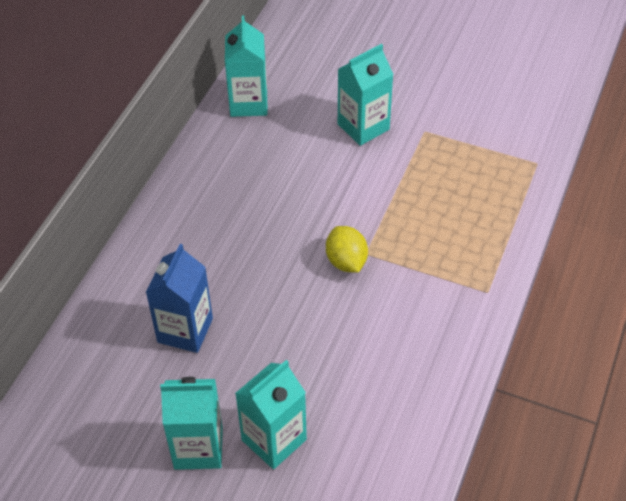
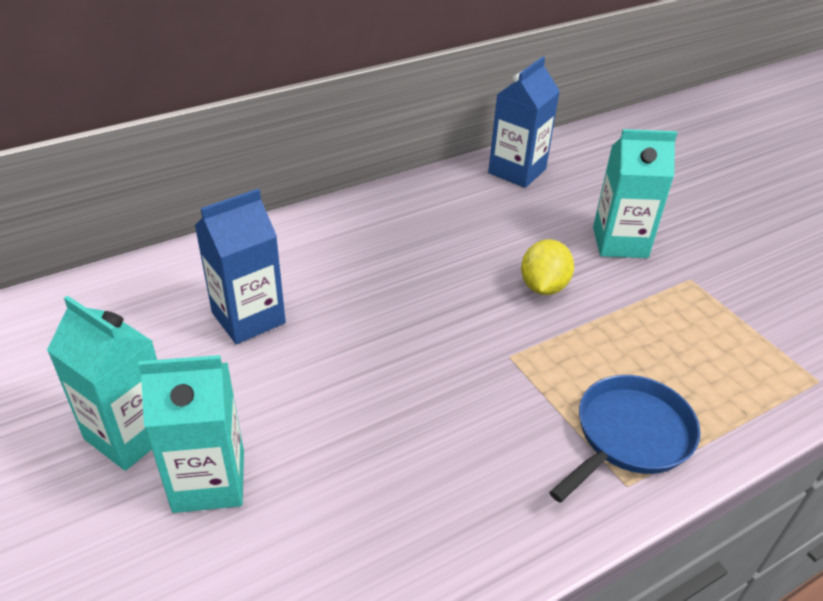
camera: 35 degrees right, 10 degrees down
turquoise carton [225,16,268,117] -> blue carton [488,57,560,188]
yellow lemon [326,226,368,273] -> yellow lemon moved to [521,239,574,295]
none -> blue pan [549,375,701,502]

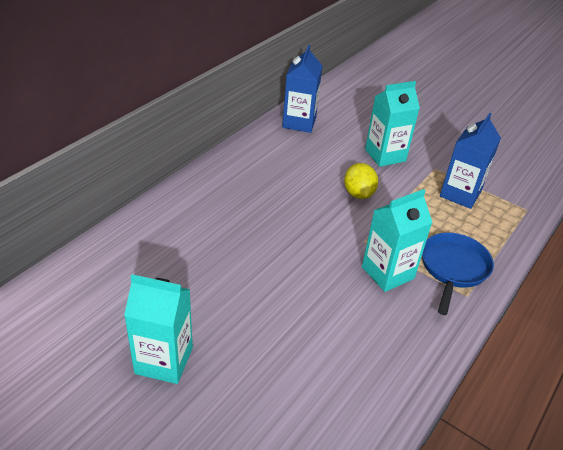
camera: 25 degrees left, 0 degrees up
turquoise carton [138,355,244,513] -> turquoise carton moved to [362,189,433,292]
blue carton [195,189,286,344] -> blue carton moved to [440,113,501,209]

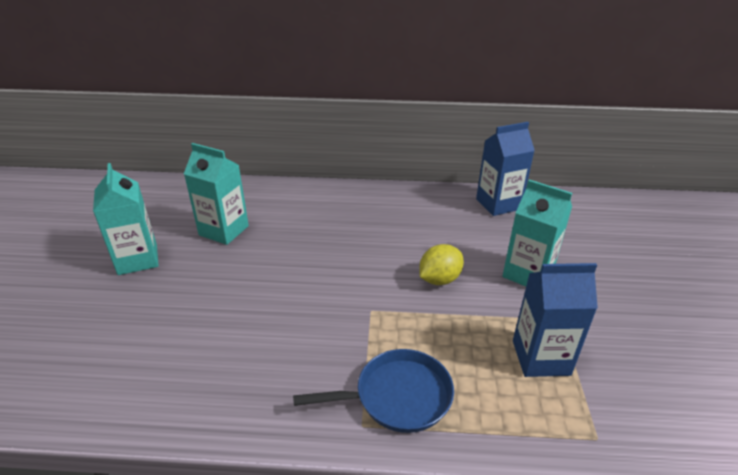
camera: 60 degrees right, 5 degrees down
turquoise carton [362,189,433,292] -> turquoise carton moved to [184,143,249,245]

